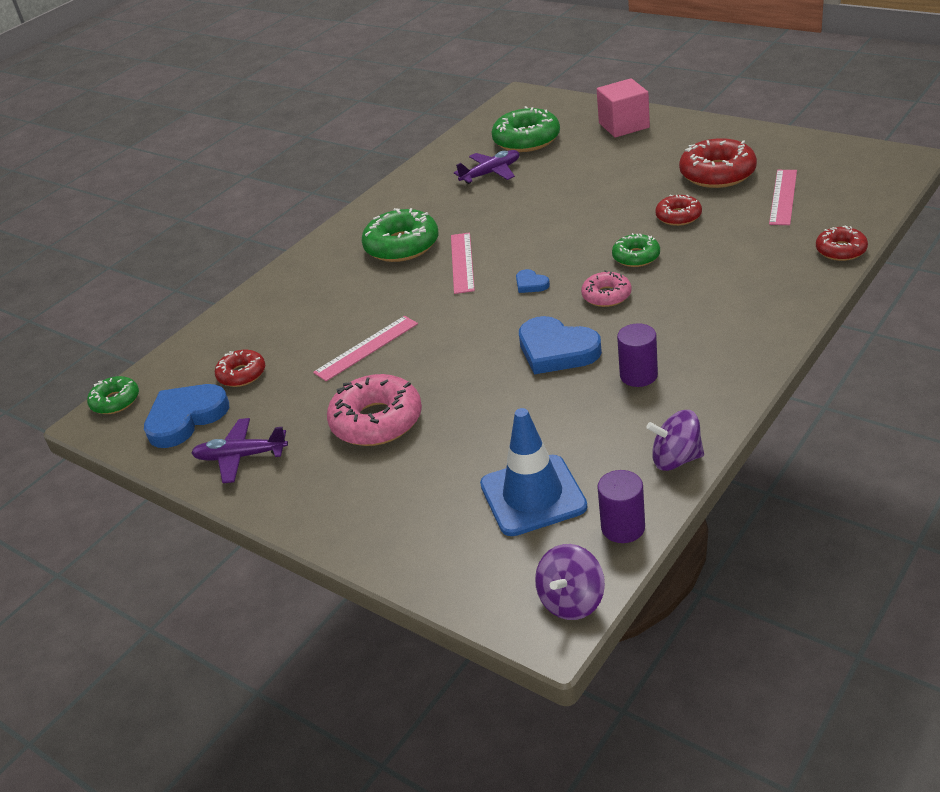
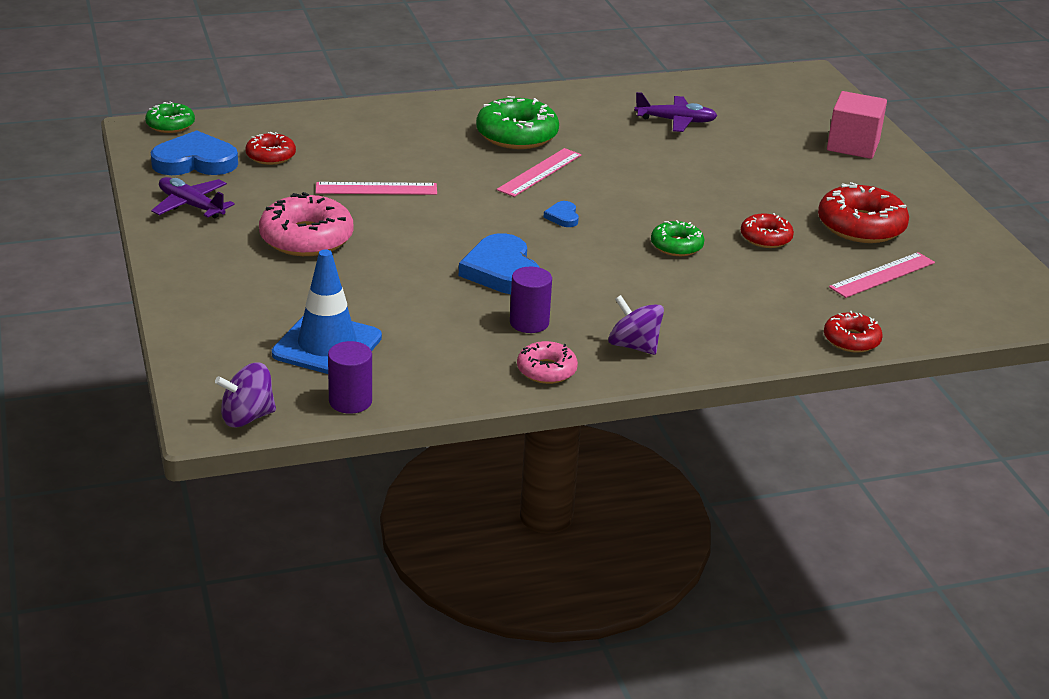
camera: 30 degrees right, 5 degrees down
green donut [491,106,560,152] -> none
pink donut [581,270,632,307] -> pink donut moved to [517,341,578,384]
purple spinning top [646,410,704,471] -> purple spinning top moved to [608,295,664,355]

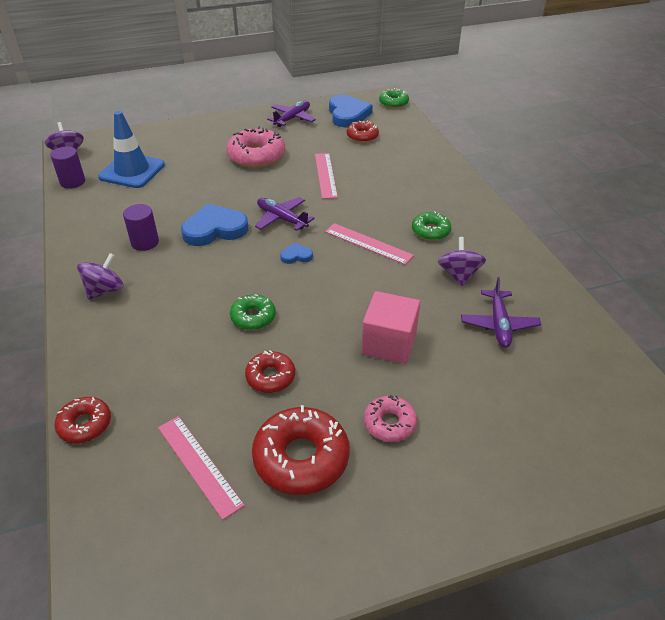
camera: 90 degrees right, 10 degrees up
green donut [476,96,559,149] -> green donut [412,211,451,241], size x0.58
pink donut [517,341,578,384] -> pink donut moved to [364,395,417,442]
pink cube [827,91,887,159] -> pink cube moved to [361,291,420,364]
none -> purple plane [255,197,315,231]
none -> purple spinning top [438,237,486,287]

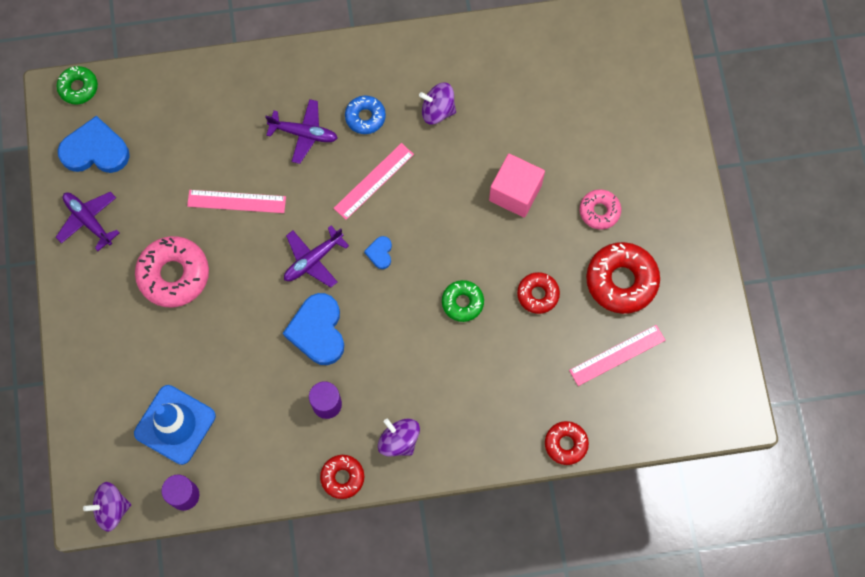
camera: 80 degrees left, 30 degrees up
red donut [347,120,379,143] -> red donut moved to [320,455,364,499]
green donut [412,211,451,241] -> blue donut [345,96,386,134]
purple plane [461,277,541,348] -> purple plane moved to [265,99,337,164]

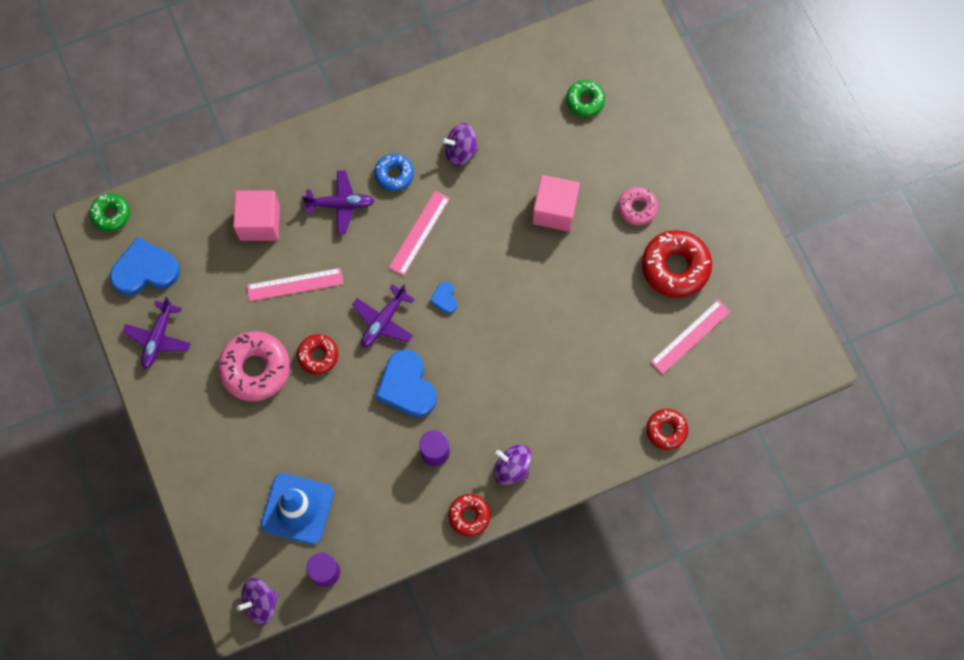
camera: 15 degrees left, 0 degrees up
purple plane [56,192,120,251] -> purple plane turned 105 degrees counterclockwise [122,297,191,369]
green donut [442,280,484,322] -> green donut moved to [566,80,605,117]
red donut [517,272,560,314] -> red donut moved to [297,334,338,375]
none -> pink cube [233,191,280,241]

